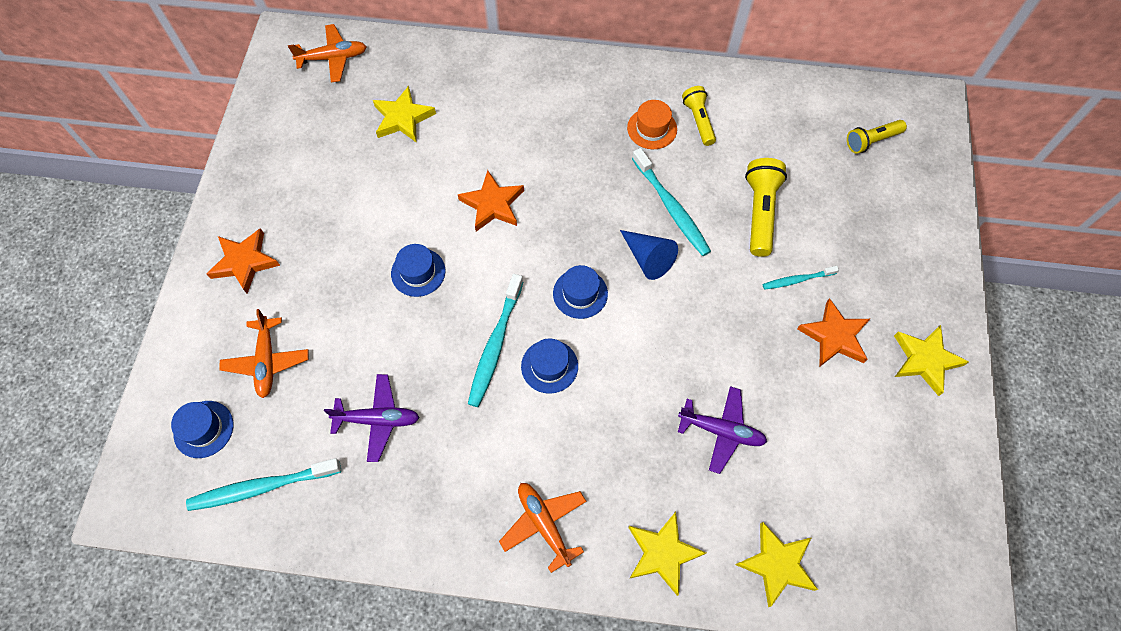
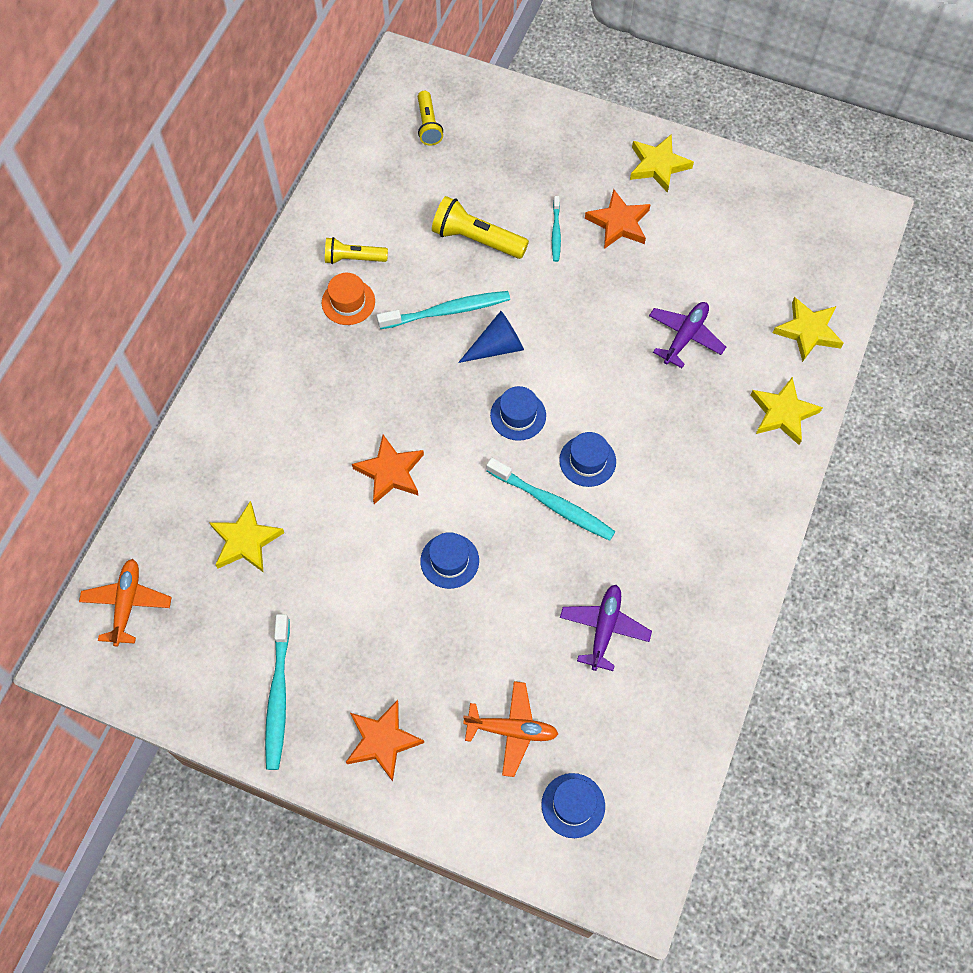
camera: 75 degrees left, 0 degrees up
turquoise toothbrush [186,458,341,511] -> turquoise toothbrush moved to [265,614,290,770]
orange plane [499,483,587,573] -> none

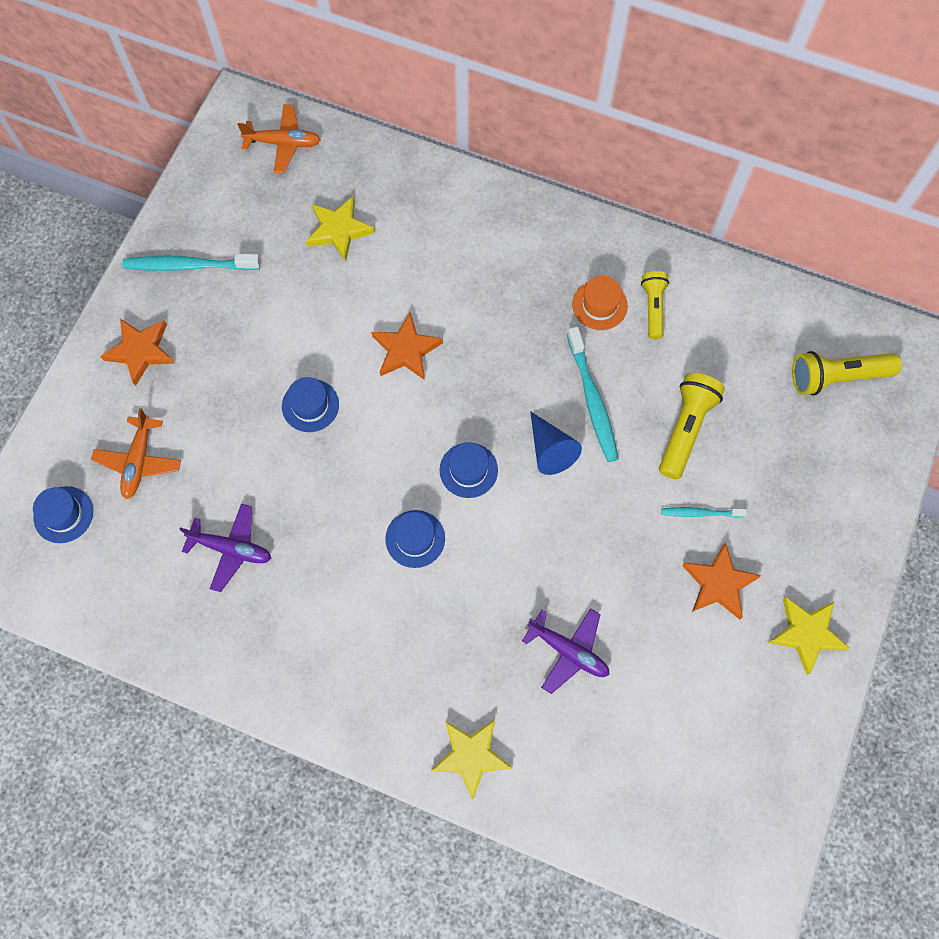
camera: 90 degrees right, 5 degrees up
yellow flashlight [418,91,443,145] -> yellow flashlight [792,351,902,396], size x1.52
turquoise toothbrush [486,458,616,541] -> none
yellow star [773,297,844,362] -> none

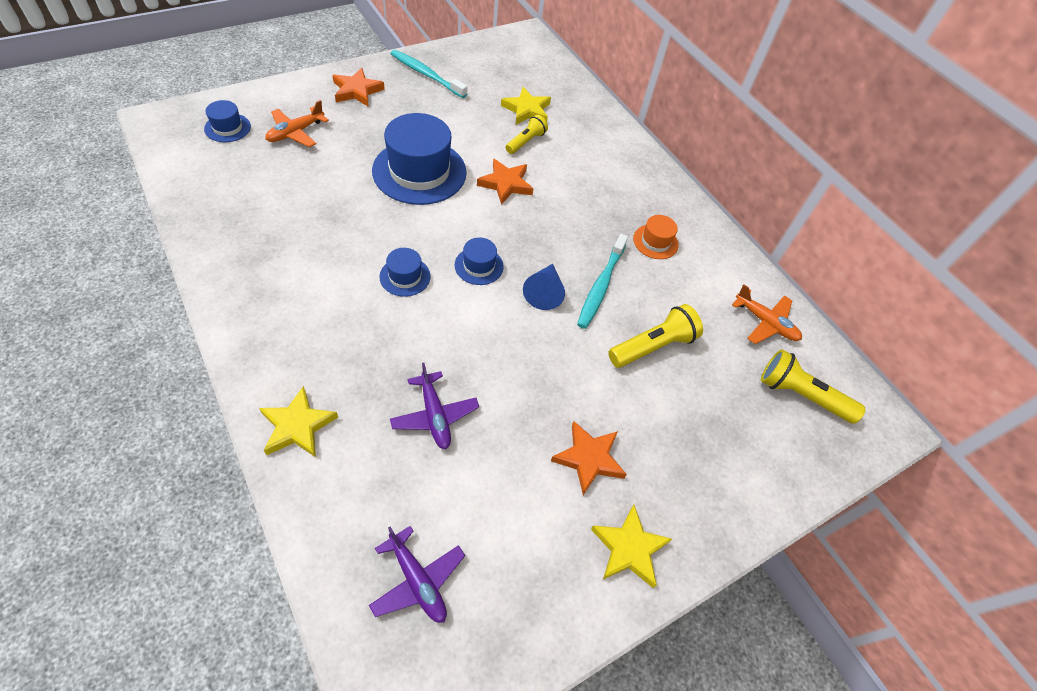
camera: 30 degrees right, 15 degrees down
purple plane [179,504,271,592] -> purple plane moved to [369,526,465,623]
orange plane [237,104,321,173] -> orange plane moved to [732,284,802,344]
blue hat [282,377,339,432] -> blue hat [372,113,467,205], size x2.10
yellow flashlight [641,271,669,340] -> yellow flashlight moved to [506,115,548,154]
turquoise toothbrush [661,507,747,518] -> none

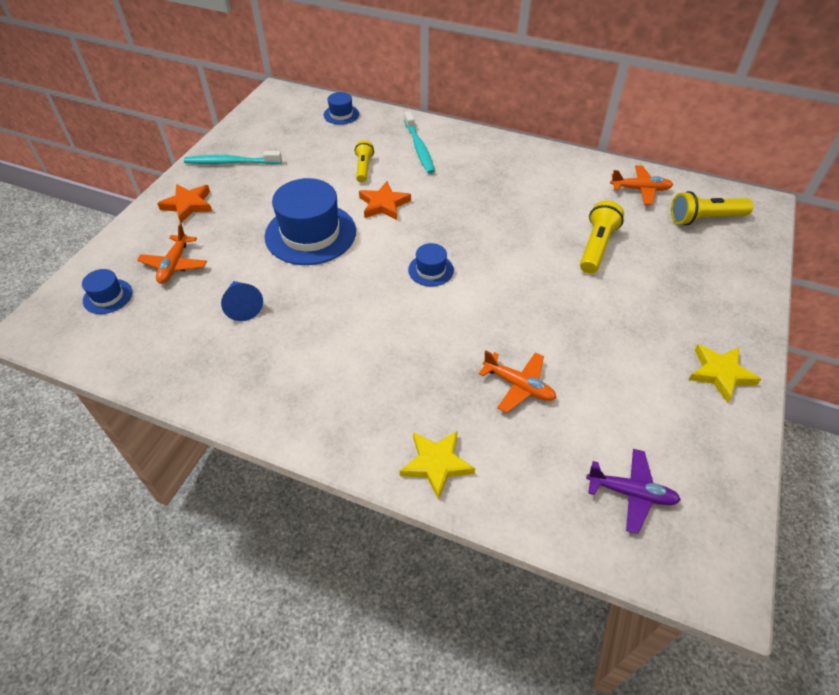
camera: 30 degrees left, 5 degrees down
blue hat [379,248,431,297] -> blue hat moved to [324,92,359,125]
purple plane [390,363,479,449] -> orange plane [479,350,556,413]
yellow star [501,87,551,125] -> none
blue cone [523,264,565,310] -> blue cone moved to [221,281,263,321]
orange star [551,421,627,495] -> none
turquoise toothbrush [577,234,628,329] -> turquoise toothbrush moved to [404,111,435,174]
orange hat [633,215,679,259] -> none

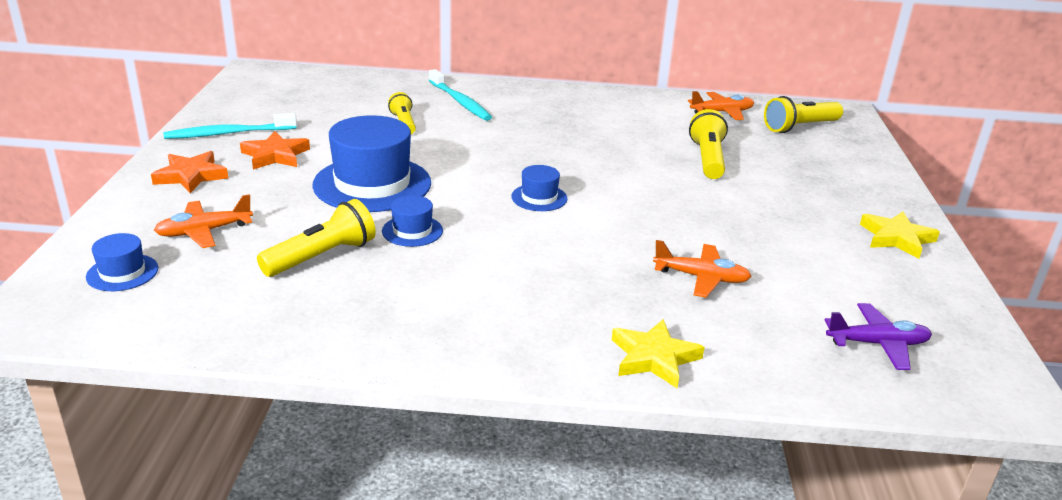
camera: 20 degrees left, 20 degrees down
orange plane [137,224,207,284] -> orange plane turned 75 degrees clockwise [154,194,253,248]
blue cone [221,281,263,321] -> yellow flashlight [257,199,376,277]
blue hat [324,92,359,125] -> blue hat moved to [382,195,443,247]
orange star [359,181,411,220] -> orange star moved to [240,131,310,169]

